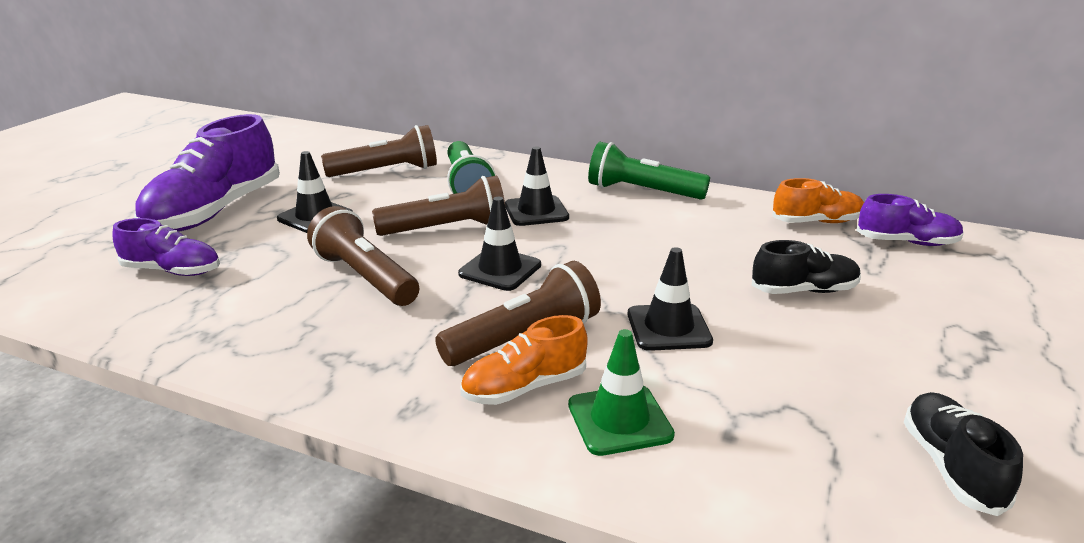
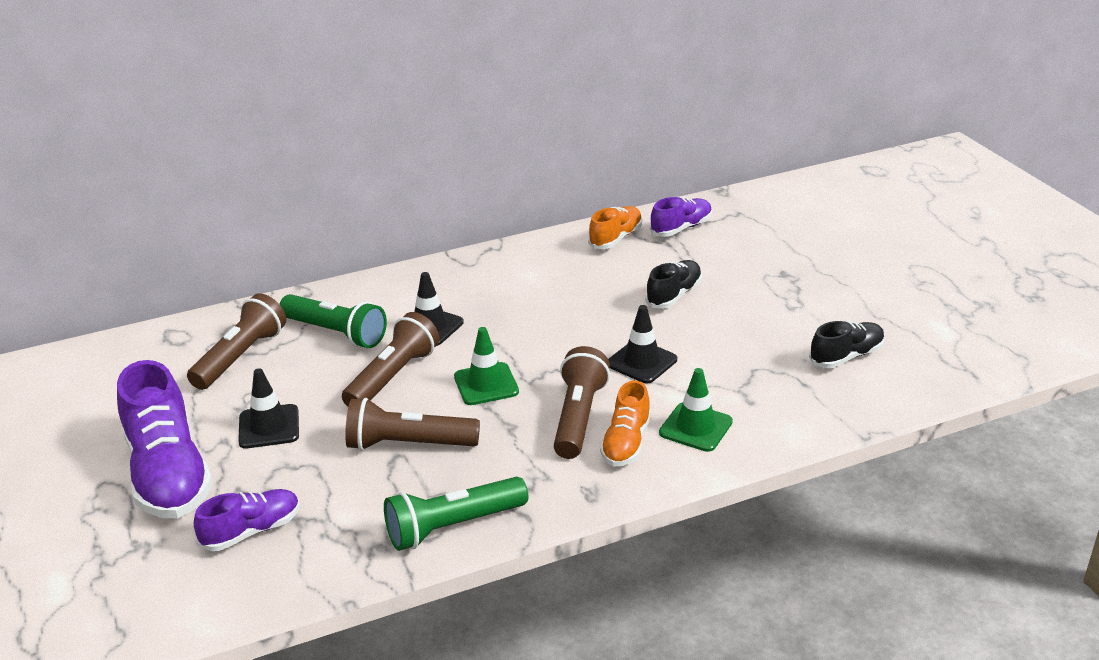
camera: 45 degrees left, 5 degrees up
black traffic cone [458,197,541,291] -> green traffic cone [454,327,519,405]
green flashlight [588,142,710,200] -> green flashlight moved to [384,477,528,551]
black shoe [904,392,1023,516] -> black shoe turned 105 degrees clockwise [809,321,885,368]

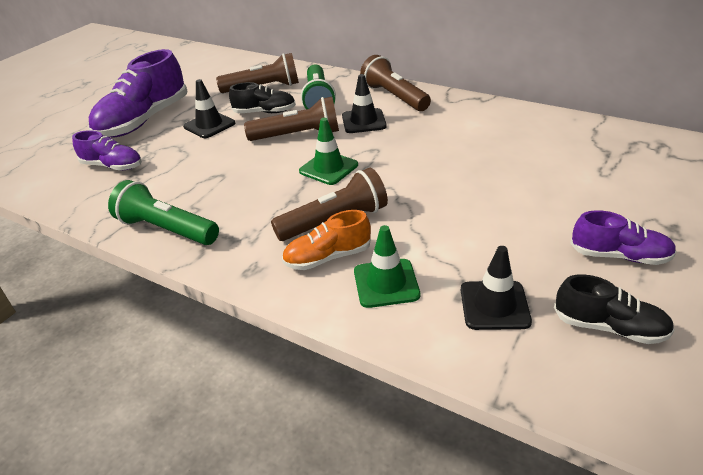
camera: 55 degrees right, 5 degrees up
brown flashlight [345,398,480,451] -> brown flashlight moved to [360,55,431,111]
orange shoe [588,206,642,249] -> none
black traffic cone [608,305,677,383] -> black traffic cone moved to [461,246,532,330]
black shoe [645,260,702,308] -> black shoe moved to [229,82,296,113]
purple shoe [650,197,712,237] -> purple shoe moved to [570,210,677,265]

